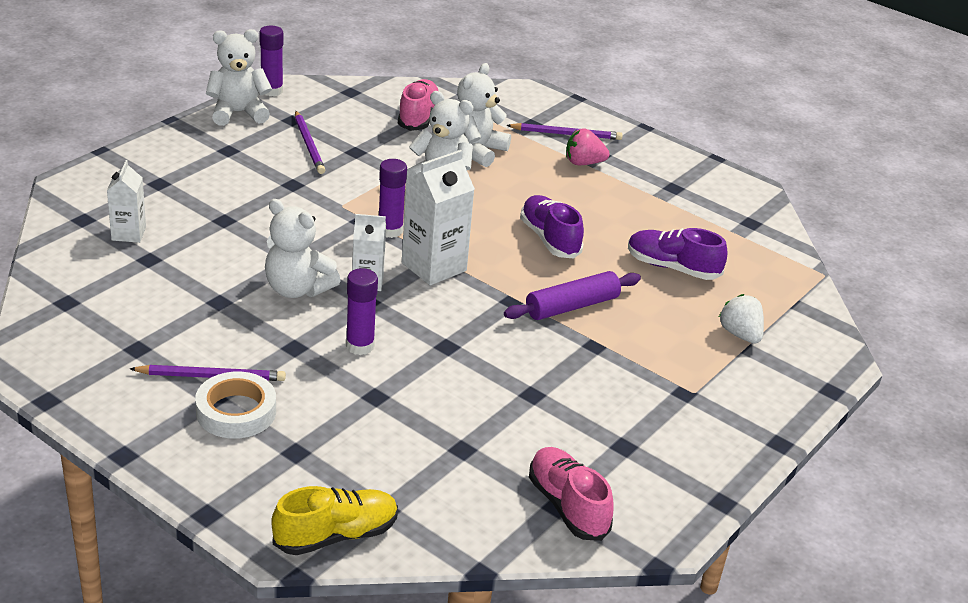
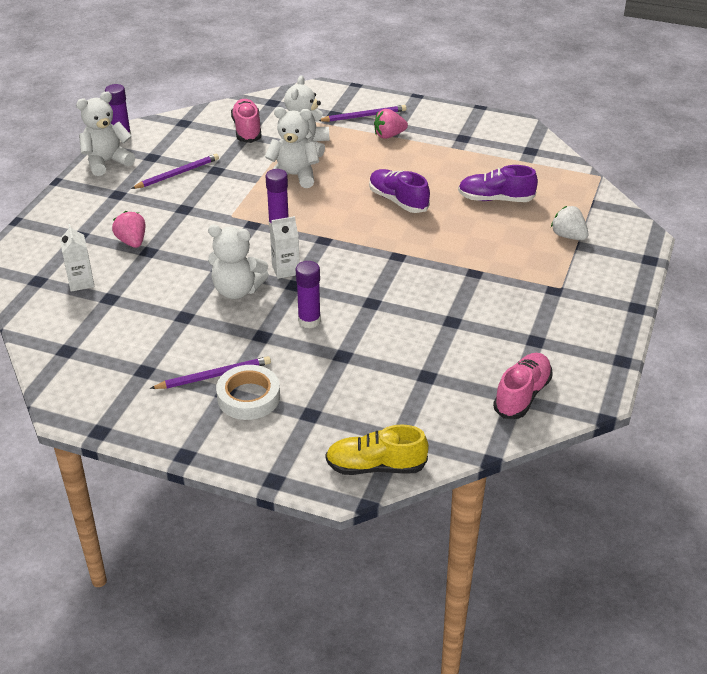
camera: 15 degrees left, 5 degrees up
yellow shoe [271,486,398,555] -> yellow shoe turned 135 degrees counterclockwise [325,424,429,475]
purple pencil [295,111,325,174] -> purple pencil turned 90 degrees counterclockwise [131,154,219,189]
white carton [402,150,475,285] -> none
purple rolling pin [504,271,641,320] -> none
pink shoe [529,447,614,541] -> pink shoe turned 75 degrees clockwise [493,353,553,419]
none -> pink strawberry [112,211,146,248]

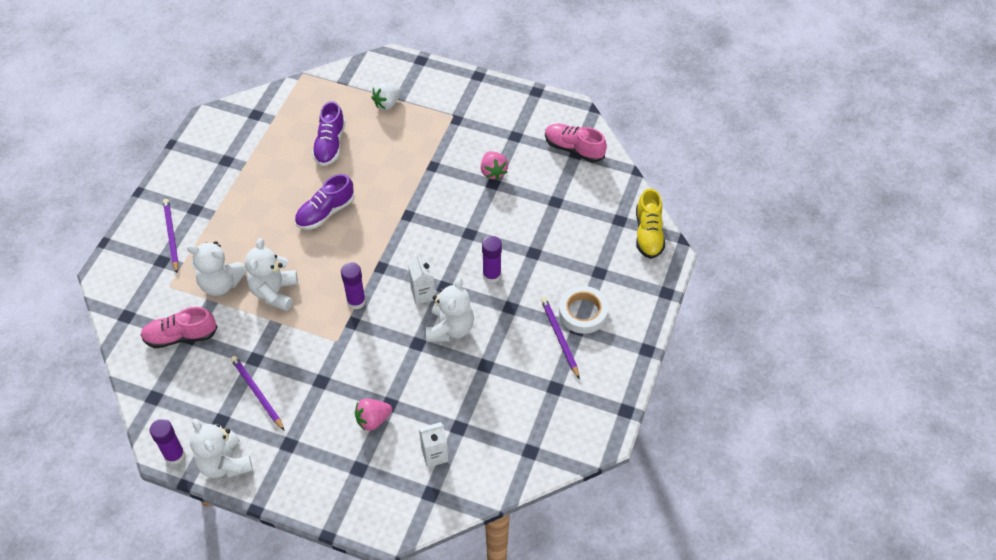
camera: 90 degrees left, 15 degrees up
pink strawberry [374,109,408,139] -> pink strawberry moved to [481,151,508,180]

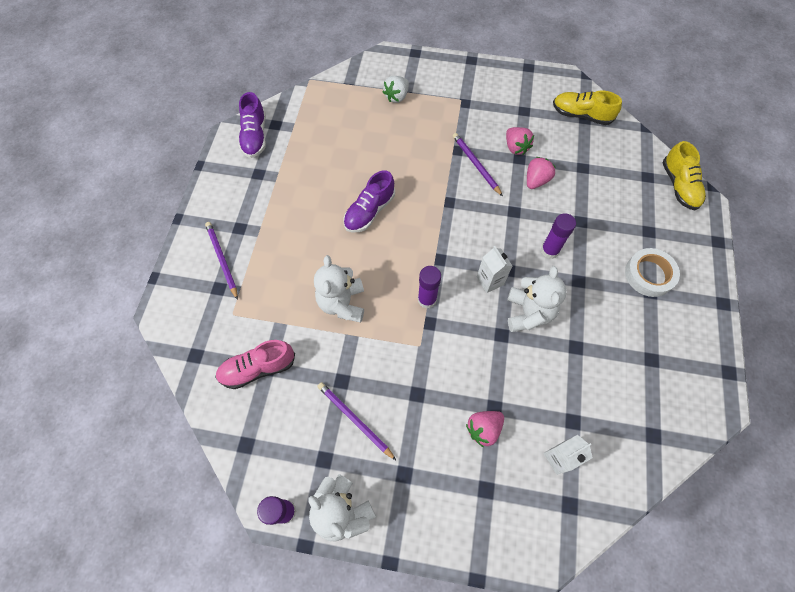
camera: 10 degrees left, 10 degrees up
white teddy bear [187,241,247,296] -> none
purple shoe [312,101,345,166] -> purple shoe moved to [238,92,266,158]
purple pencil [541,297,580,379] -> purple pencil moved to [453,133,503,196]
pink shoe [545,124,607,163] -> yellow shoe [553,90,622,125]
none -> pink strawberry [527,157,556,189]

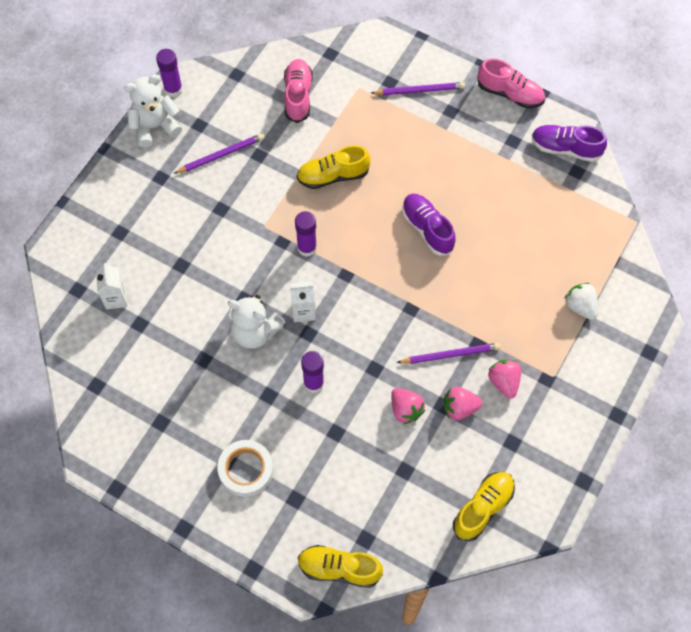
camera: 110 degrees right, 0 degrees up
white teddy bear [314,255,364,323] -> yellow shoe [297,145,370,189]
pink strawberry [466,411,504,447] -> pink strawberry moved to [488,360,521,398]
none -> pink shoe [477,58,545,108]

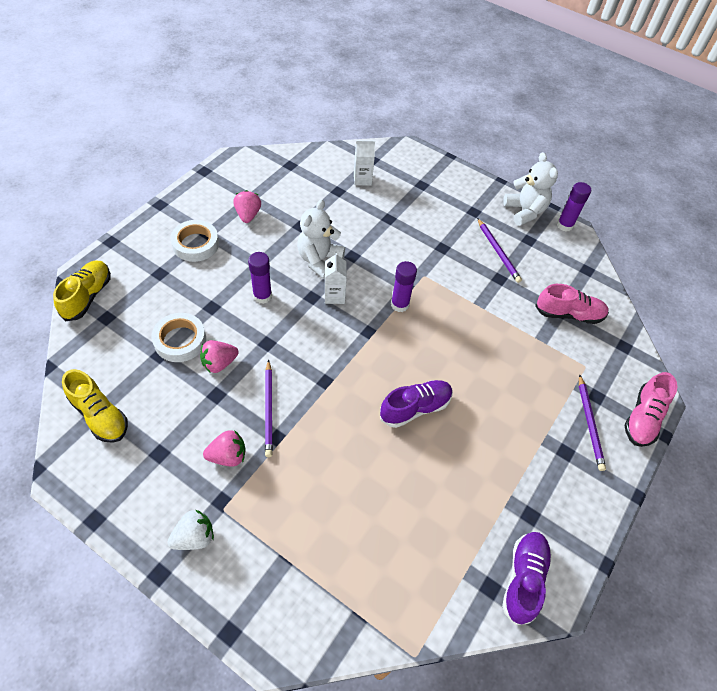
camera: 90 degrees right, 10 degrees down
yellow shoe [297,145,370,189] -> none
pink strawberry [444,387,482,420] -> pink strawberry moved to [233,190,261,223]
pink shoe [477,58,545,108] -> pink shoe moved to [624,372,677,447]
white strawberry [564,283,598,320] -> white strawberry moved to [168,509,214,550]
none -> white tape [151,313,206,362]

